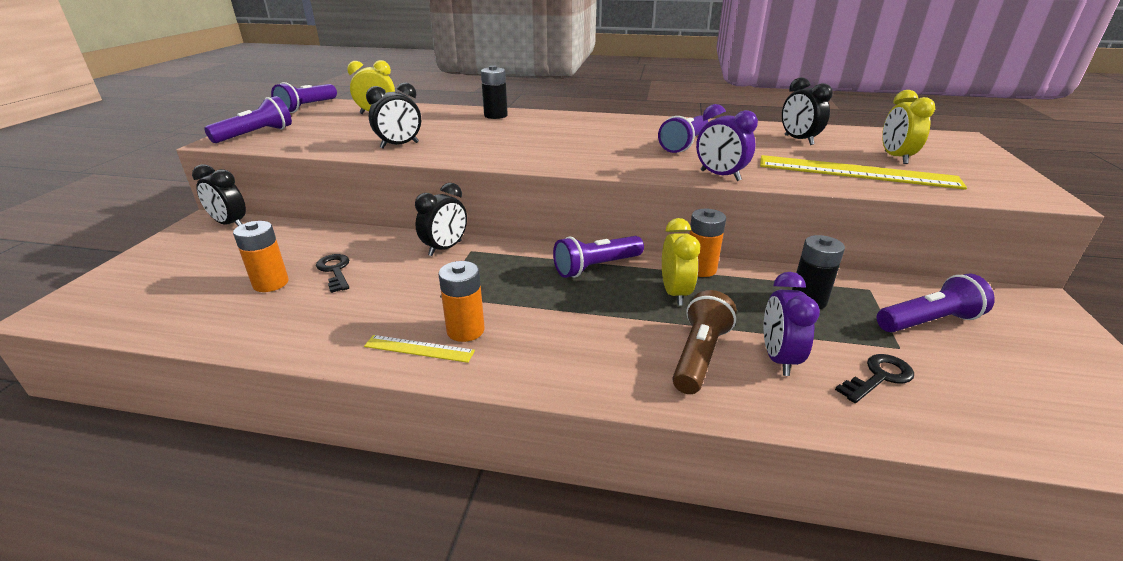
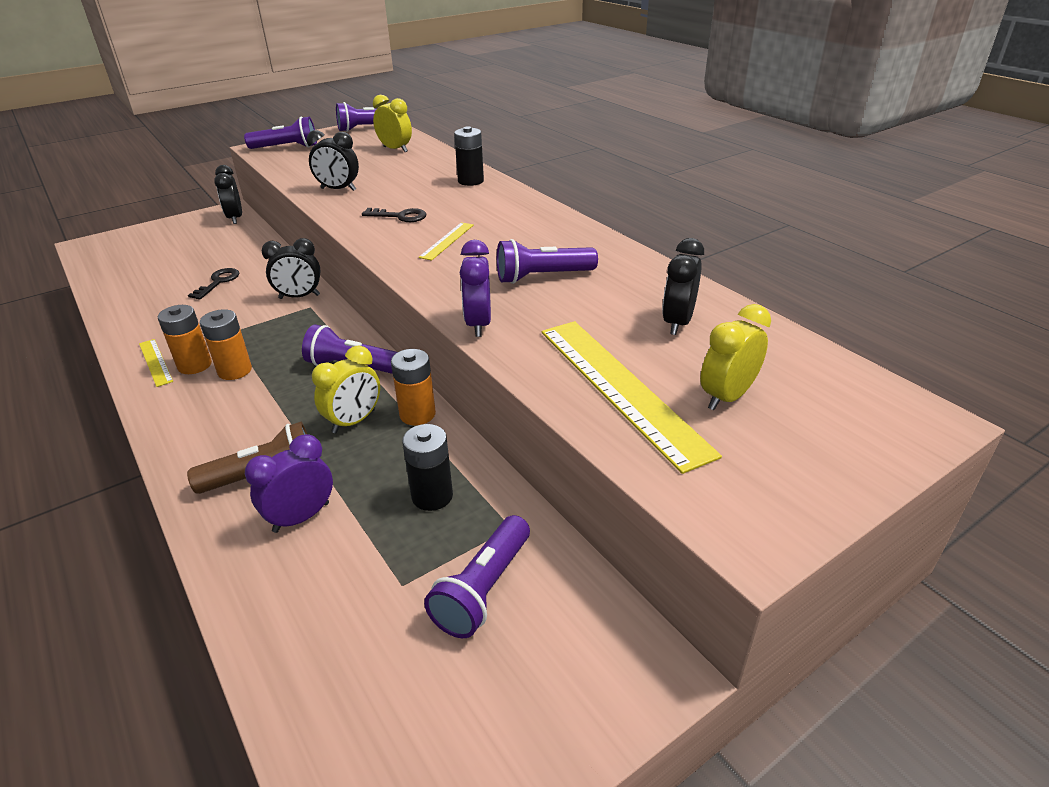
camera: 45 degrees right, 5 degrees up
orange battery [233,221,289,292] -> orange battery moved to [200,309,252,380]
black key [835,354,914,403] -> black key moved to [362,208,426,222]
purple flashlight [877,274,995,333] -> purple flashlight turned 90 degrees clockwise [424,515,530,638]
none -> yellow ruler [419,222,474,261]

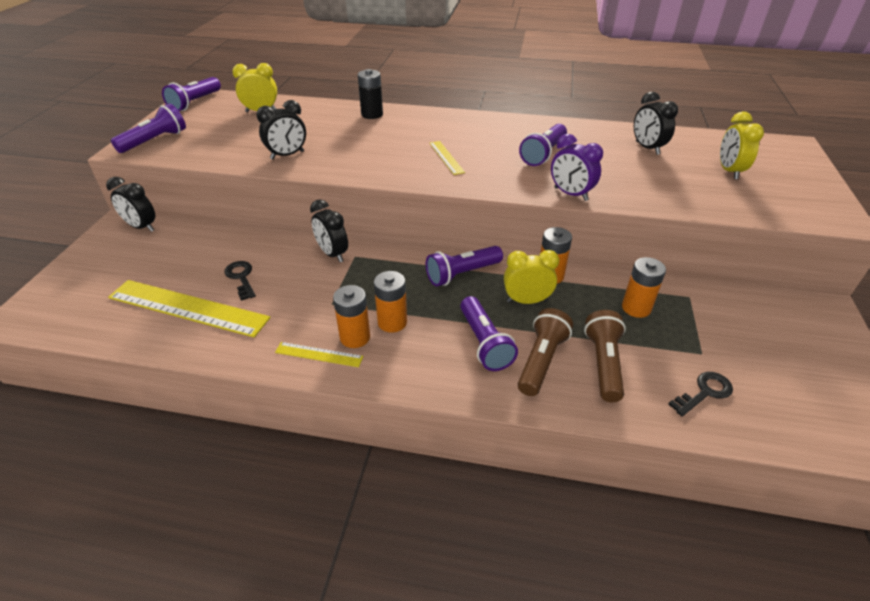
camera: 45 degrees left, 5 degrees up
purple clock [245,434,333,533] -> brown flashlight [584,310,626,402]
black clock [262,238,321,299] -> black clock turned 105 degrees clockwise [310,200,348,262]
yellow clock [312,346,380,433] -> yellow clock turned 90 degrees counterclockwise [504,250,559,304]
black key [362,208,426,222] -> black key moved to [668,372,733,417]
black battery [402,424,453,511] -> orange battery [622,257,666,318]
purple flashlight [424,515,530,638] -> purple flashlight moved to [460,296,518,371]
yellow ruler [542,321,722,474] -> yellow ruler moved to [108,280,271,337]

